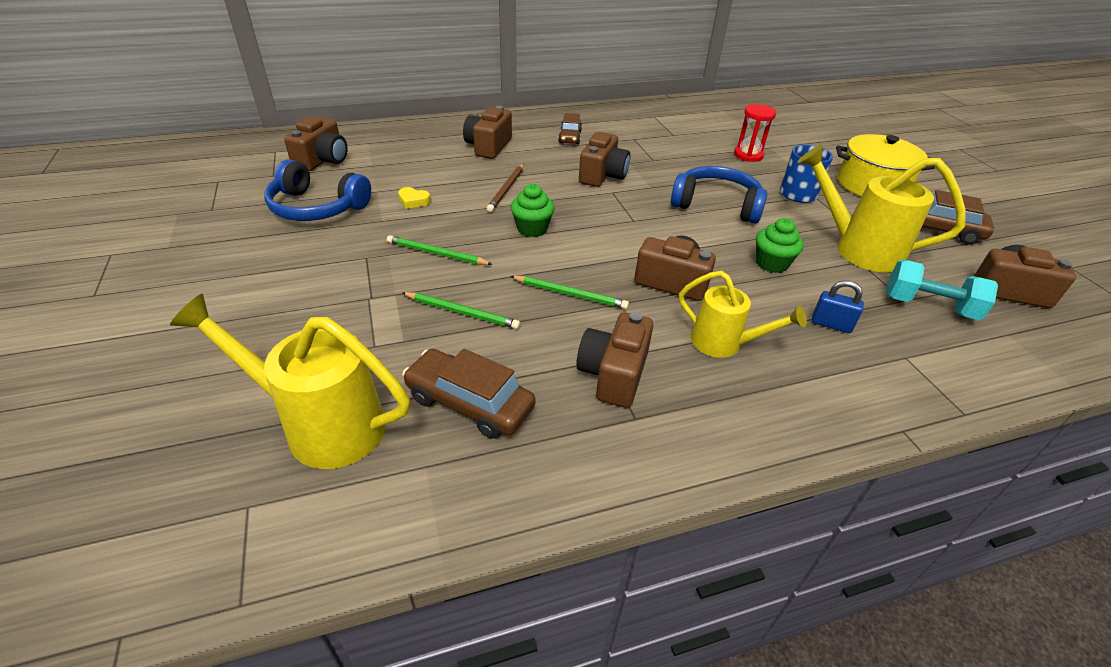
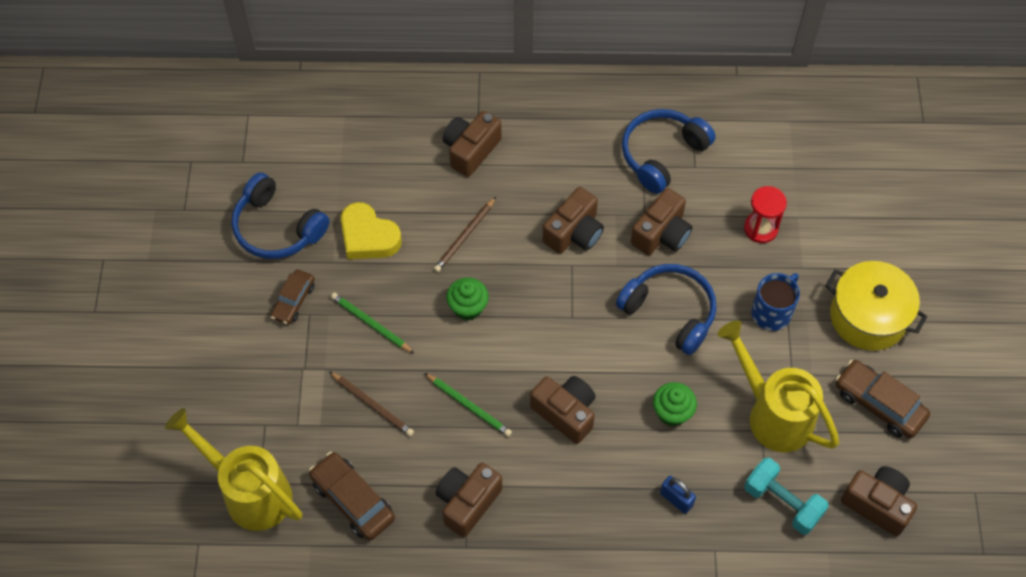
camera: 20 degrees right, 20 degrees up
brown camera [284,117,348,171] -> brown camera moved to [631,188,692,255]
yellow heart [398,187,431,209] -> yellow heart [340,202,402,259], size x2.03
green pencil [402,292,520,329] -> brown pencil [329,371,414,437]
brown car [558,113,582,144] -> brown car moved to [271,269,315,325]
yellow watering can [679,271,807,358] -> none
none -> blue headphones [622,109,716,194]

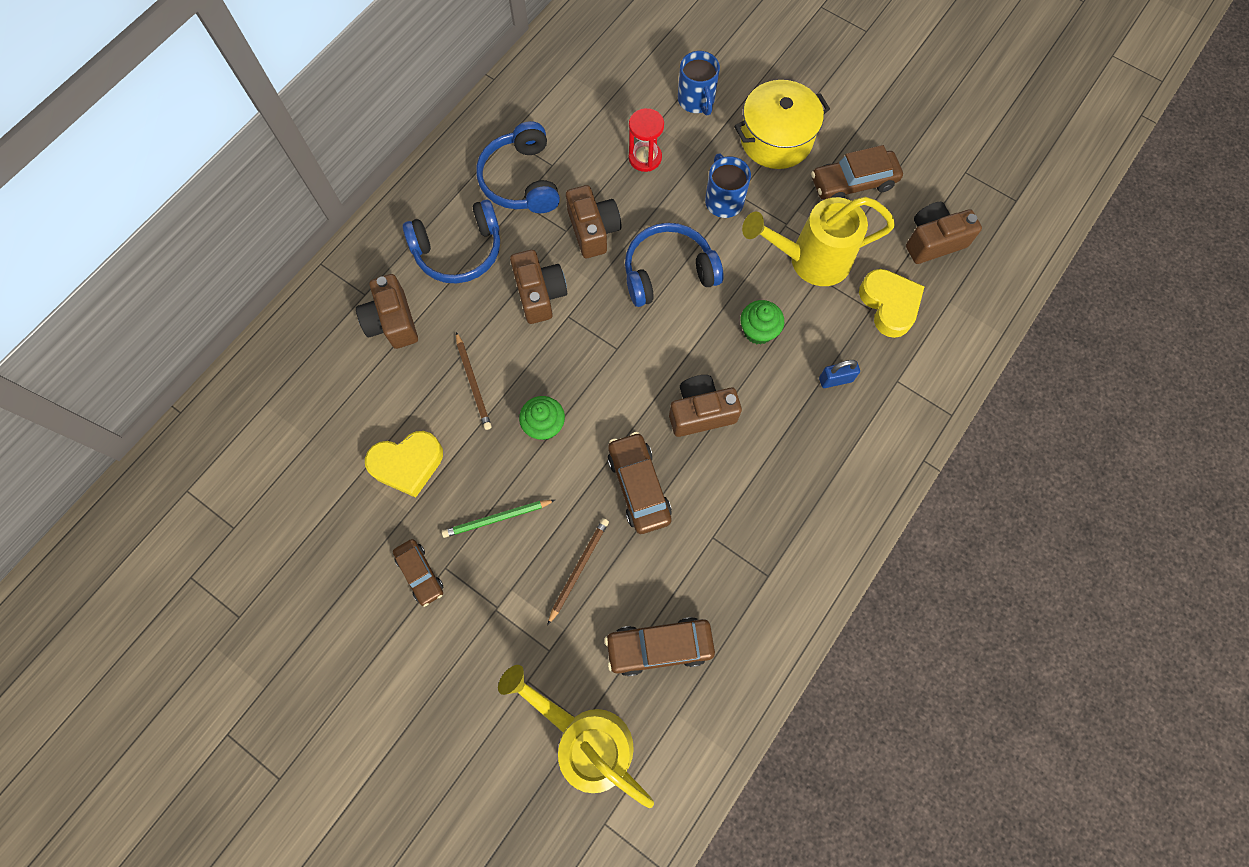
camera: 55 degrees left, 10 degrees up
yellow watering can [165,408,302,531] -> yellow watering can turned 60 degrees clockwise [498,665,654,808]
blue headphones [231,173,329,259] -> blue headphones moved to [403,199,500,284]
brown pencil [329,371,414,437] -> brown pencil turned 45 degrees counterclockwise [547,518,609,625]
green pencil [424,373,512,437] -> brown car [608,432,672,534]
brown camera [436,463,502,537] -> none
turquoise dumbbell [744,458,829,535] -> yellow heart [859,269,925,338]
none -> blue mug [678,51,720,116]

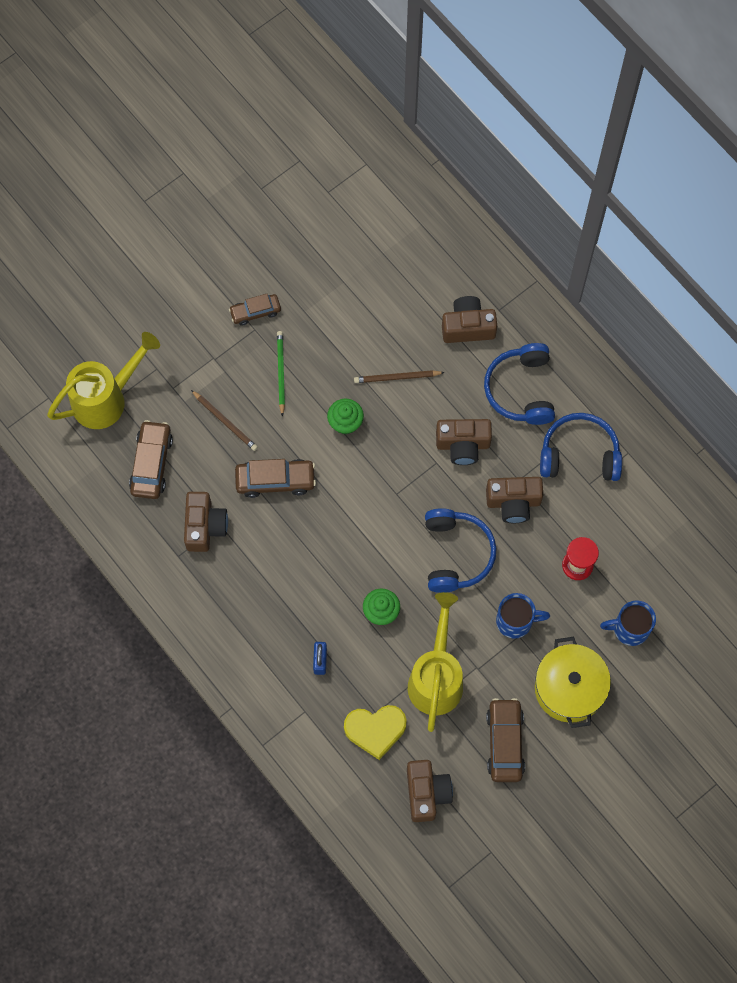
camera: 105 degrees right, 0 degrees up
yellow heart [365,431,443,498] -> none
brown camera [669,375,742,437] -> brown camera moved to [184,492,228,552]

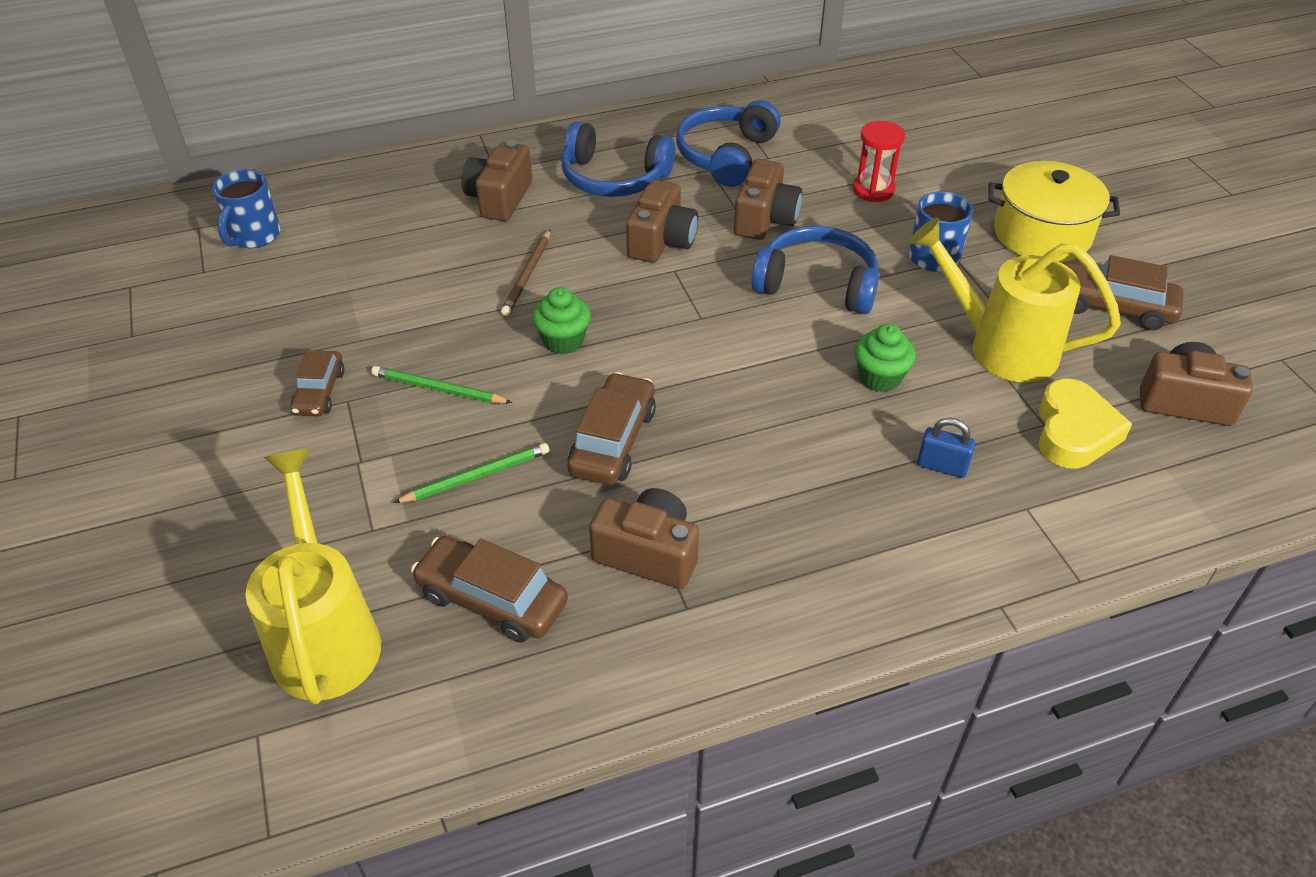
camera: 70 degrees left, 25 degrees down
brown pencil [191,390,258,451] -> green pencil [393,443,549,503]
blue mug [600,600,656,646] -> blue mug moved to [212,169,281,248]

